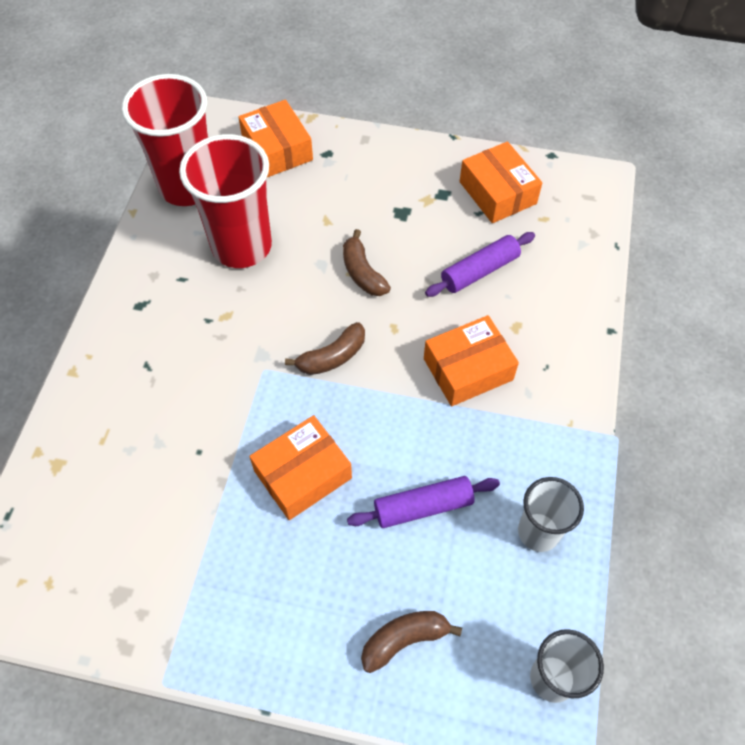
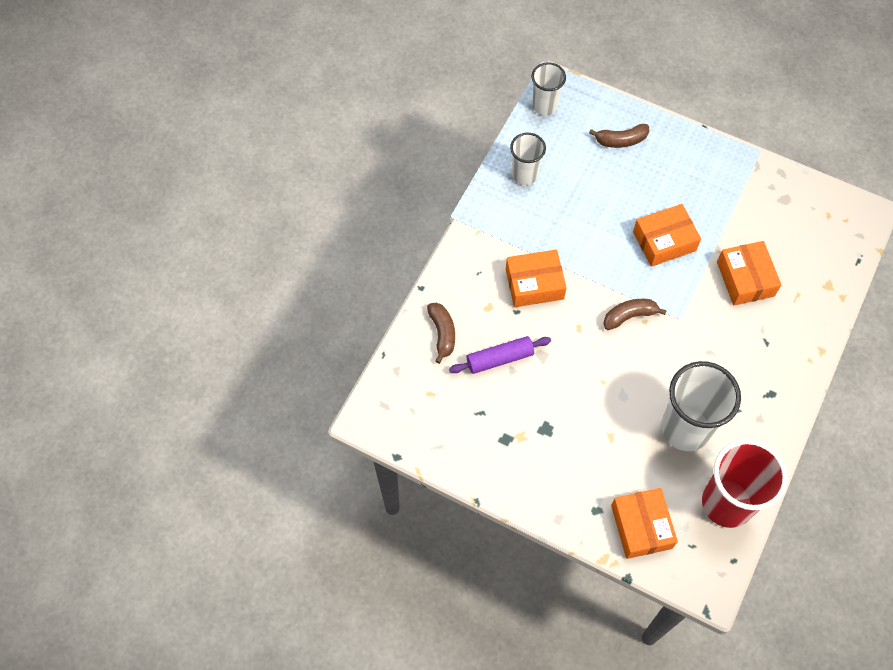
camera: 165 degrees left, 5 degrees up
red cup [179,134,272,268] -> white cup [661,361,741,451]
brown banana [343,229,391,296] -> brown banana moved to [427,303,455,364]
purple rolling pin [347,476,500,528] -> none
orange box [460,141,542,223] -> orange box moved to [717,241,781,305]

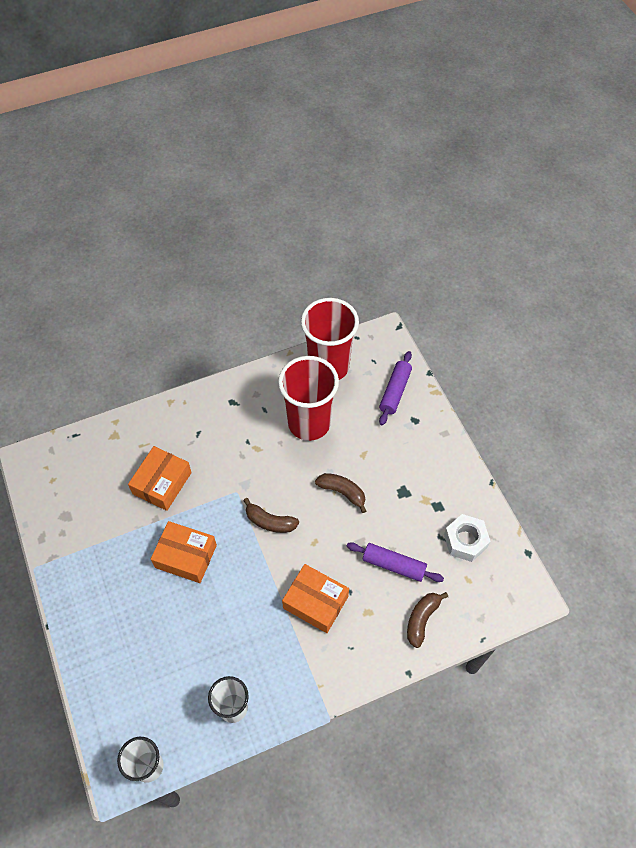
camera: 140 degrees left, 5 degrees down
brown banana [589,124,650,148] -> brown banana moved to [315,473,366,513]
orange box [611,488,678,559] -> purple rolling pin [379,351,412,425]
white cup [661,361,741,451] -> red cup [278,356,339,441]
none -> white nut [444,514,491,562]

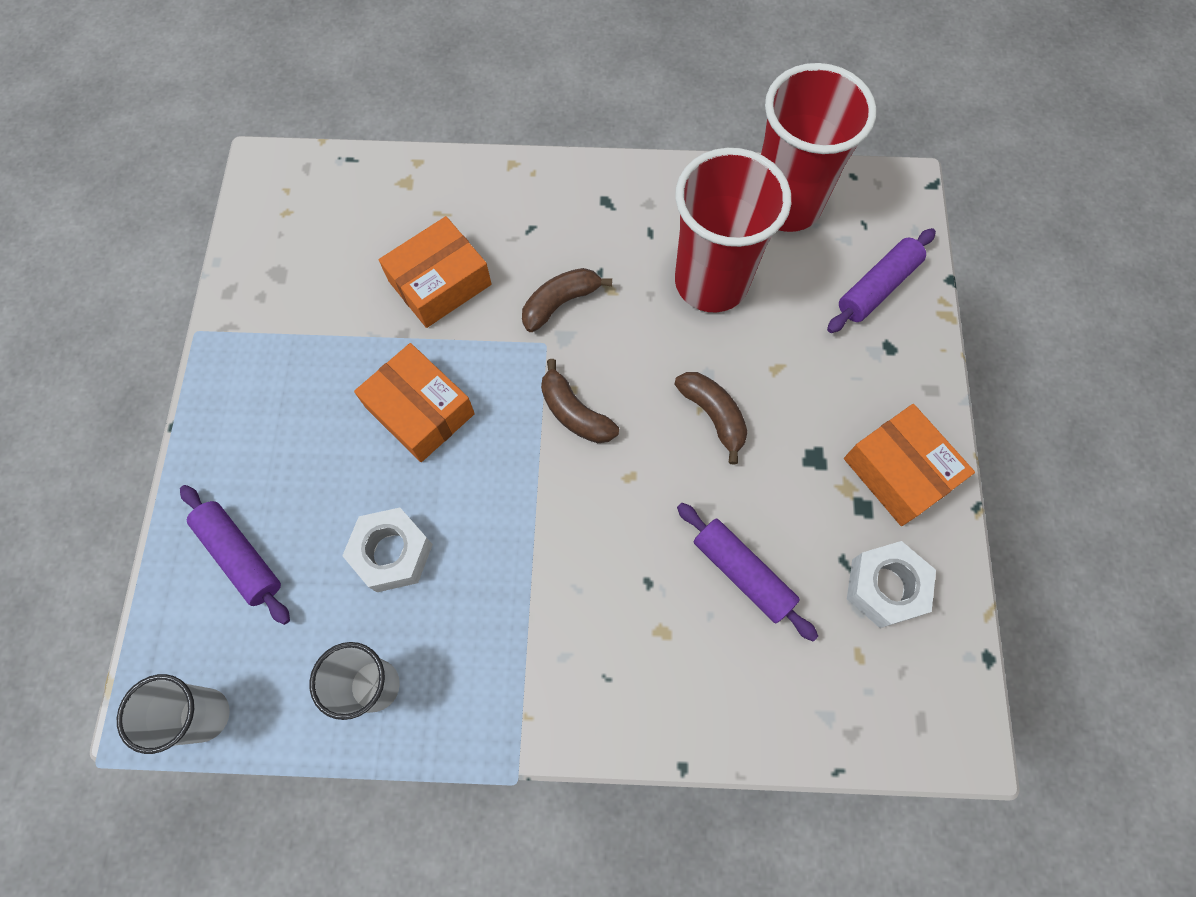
camera: 25 degrees right, 10 degrees up
orange box [282,564,349,633] -> orange box moved to [844,404,975,526]
brown banana [407,592,448,648] -> brown banana moved to [522,268,612,332]
none -> purple rolling pin [180,485,290,625]
none -> white nut [342,507,433,592]

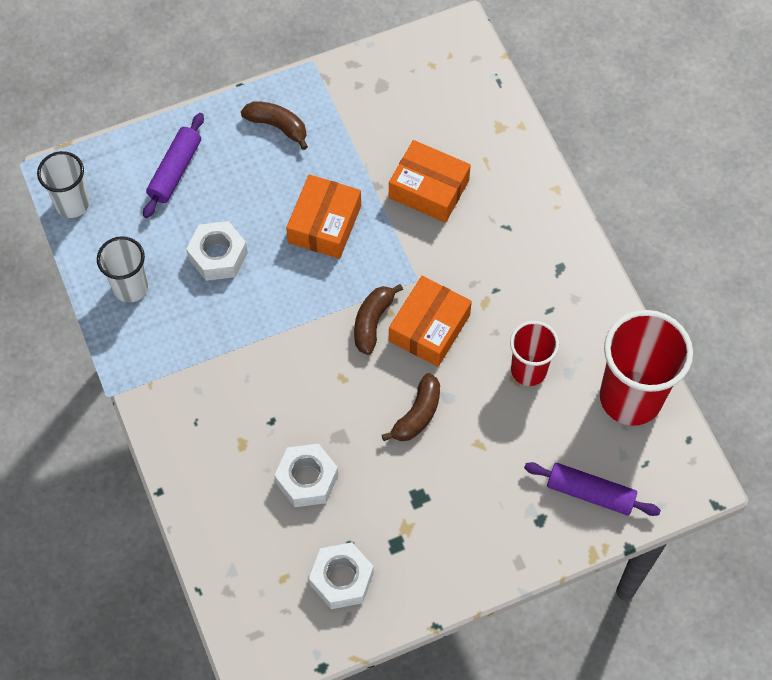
camera: 65 degrees right, 5 degrees down
brown banana [522,268,612,332] -> brown banana moved to [241,101,308,150]
red cup [675,148,791,312] -> red cup [510,321,559,386], size x0.58
purple rolling pin [677,503,818,641] -> white nut [274,443,338,507]
orange box [844,404,975,526] -> orange box moved to [389,276,472,367]

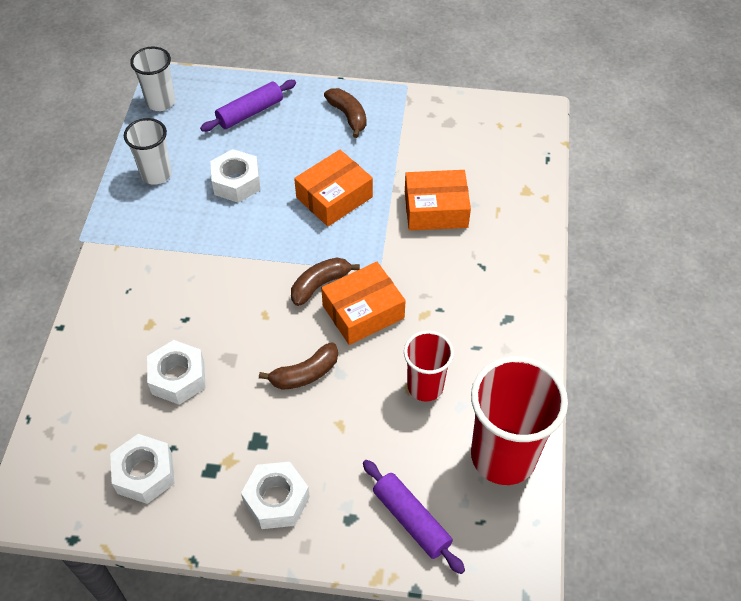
camera: 30 degrees right, 10 degrees down
orange box [389,140,471,223] -> orange box turned 60 degrees counterclockwise [405,170,471,231]
none -> white nut [241,462,310,529]

